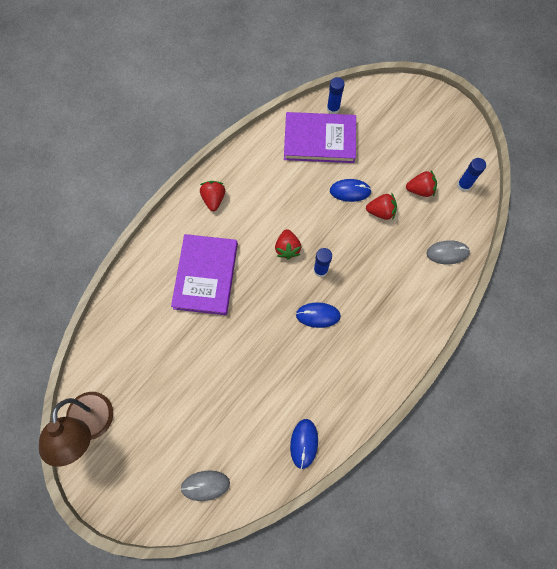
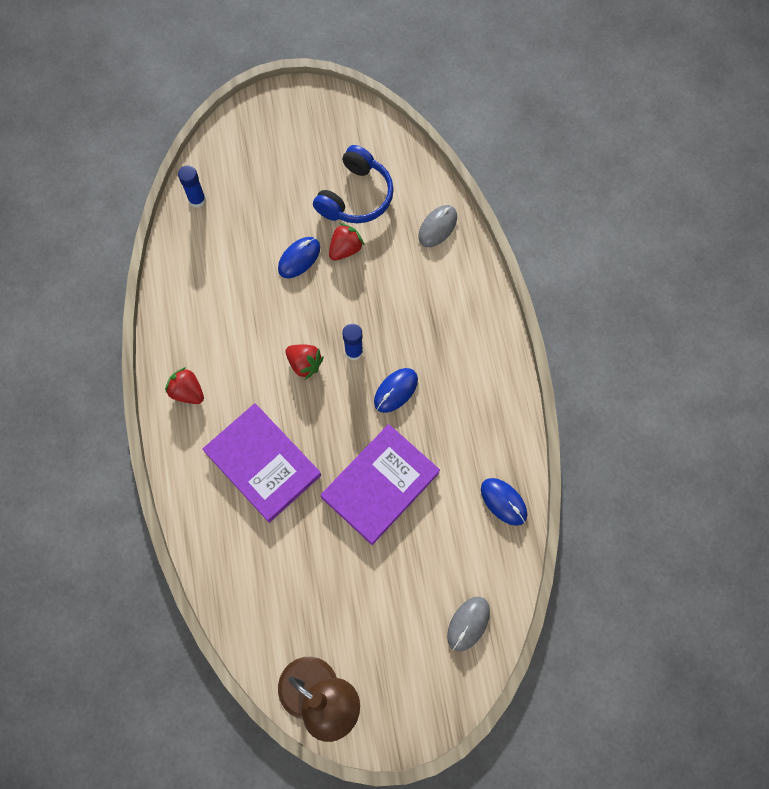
camera: 50 degrees left, 0 degrees up
purple book [284,112,356,163] -> purple book moved to [321,424,440,545]
red strawberry [406,170,437,197] -> blue headphones [313,145,394,224]
blue glue stick [457,158,486,192] -> none

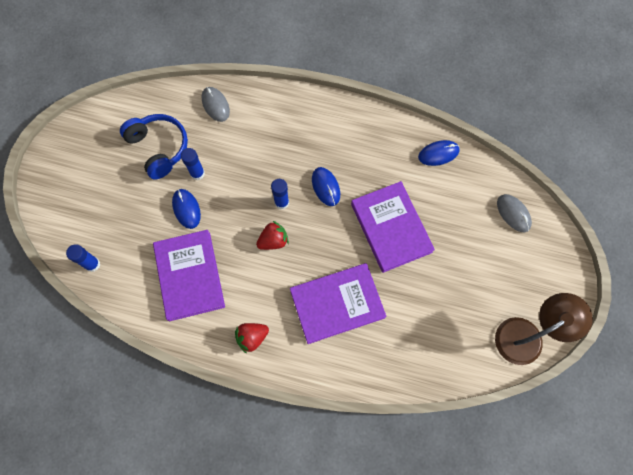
camera: 65 degrees left, 0 degrees up
red strawberry [329,223,365,261] -> blue glue stick [181,148,205,180]
none -> purple book [153,230,225,321]

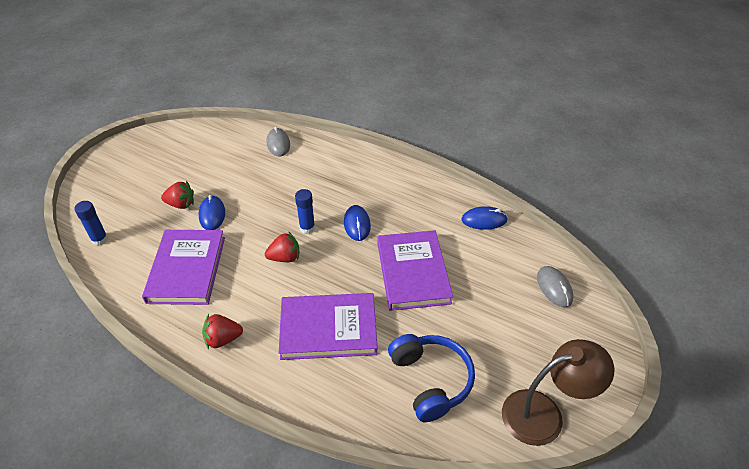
camera: 15 degrees right, 25 degrees down
blue headphones [120,114,188,180] -> blue headphones moved to [388,334,475,422]
blue glue stick [181,148,205,180] -> none
none -> red strawberry [161,181,194,209]

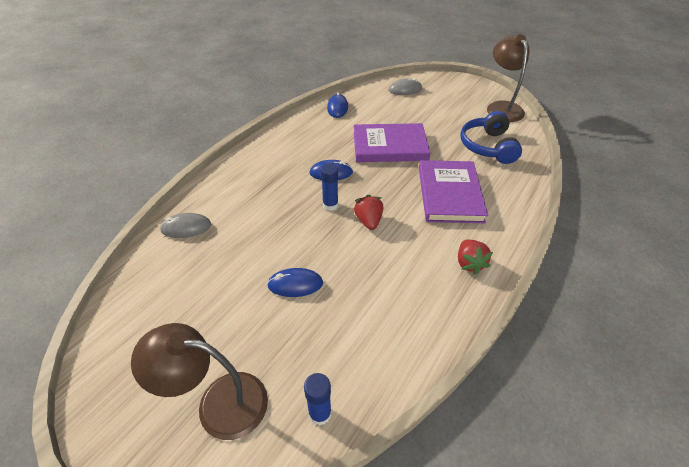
camera: 85 degrees left, 0 degrees up
purple book [142,230,225,305] -> none
red strawberry [161,181,194,209] -> none
blue headphones [388,334,475,422] -> blue headphones turned 75 degrees counterclockwise [460,111,522,164]
none -> brown lamp [131,323,268,440]

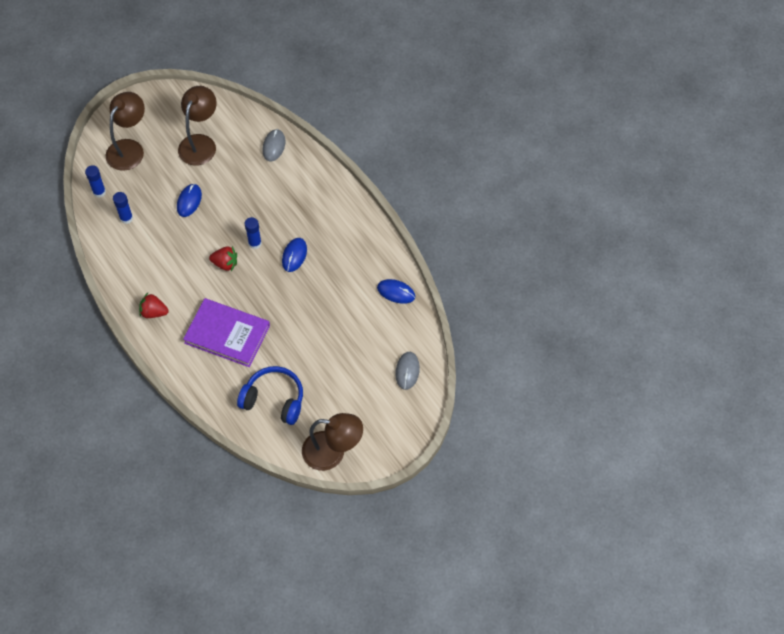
camera: 110 degrees right, 15 degrees up
purple book [353,123,431,162] -> none
none -> blue glue stick [113,192,133,224]
none -> brown lamp [178,86,217,166]

